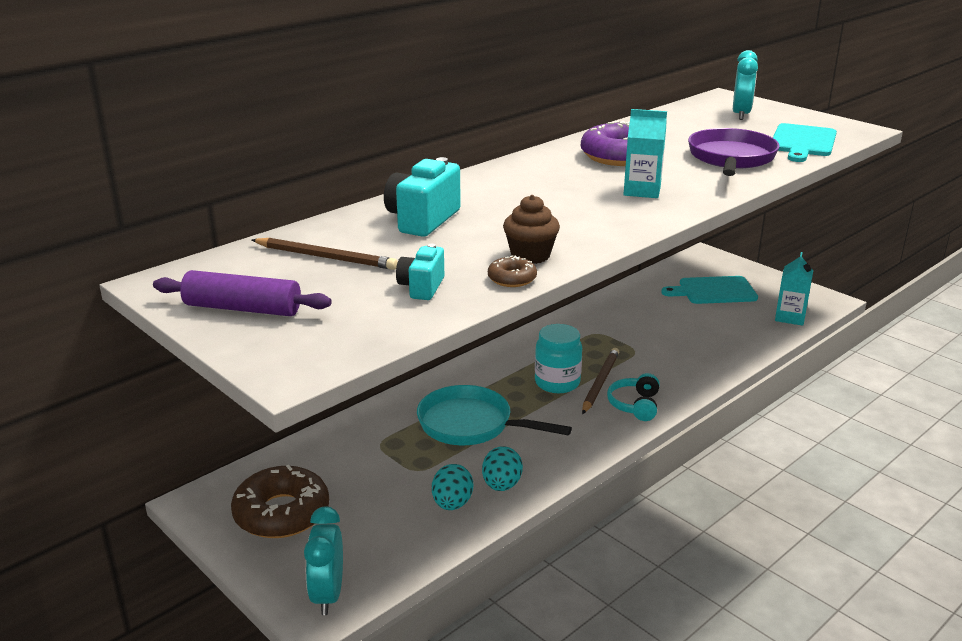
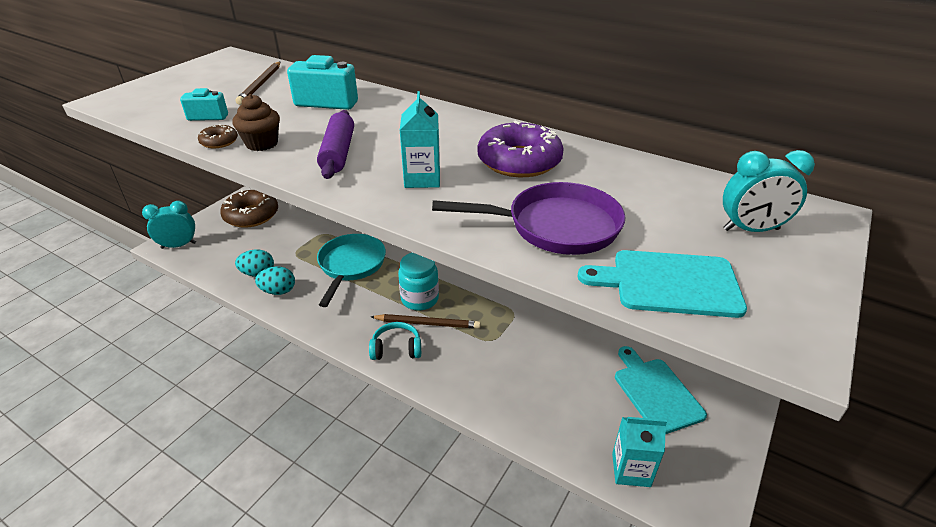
camera: 75 degrees right, 10 degrees up
purple rolling pin [153,270,332,316] -> purple rolling pin moved to [317,110,354,179]

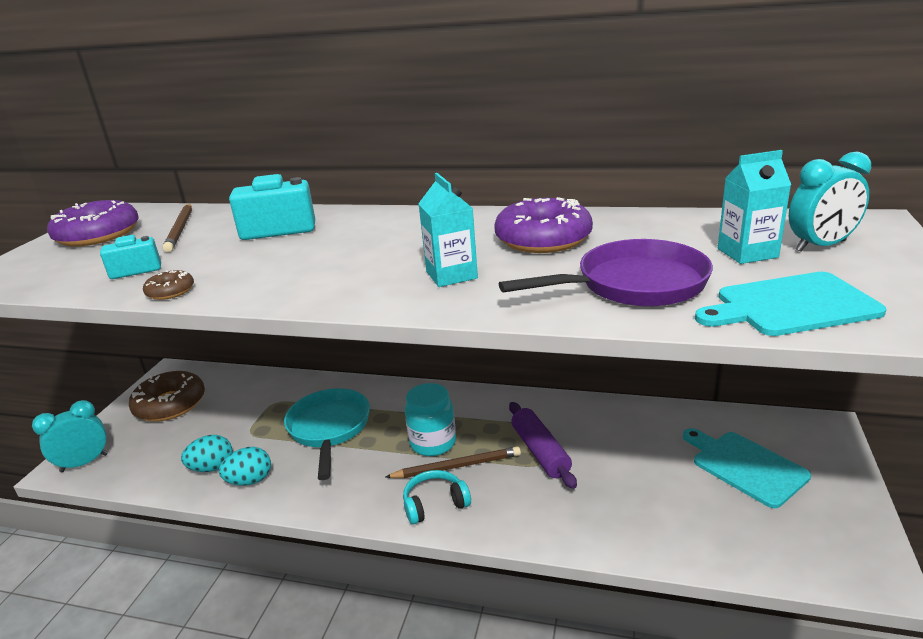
camera: 15 degrees left, 10 degrees down
brown cupcake [233,94,280,151] -> none
purple rolling pin [317,110,354,179] -> purple rolling pin moved to [509,402,577,489]
turquoise carton [612,417,667,487] -> turquoise carton moved to [718,150,791,264]
none -> purple donut [47,200,139,247]

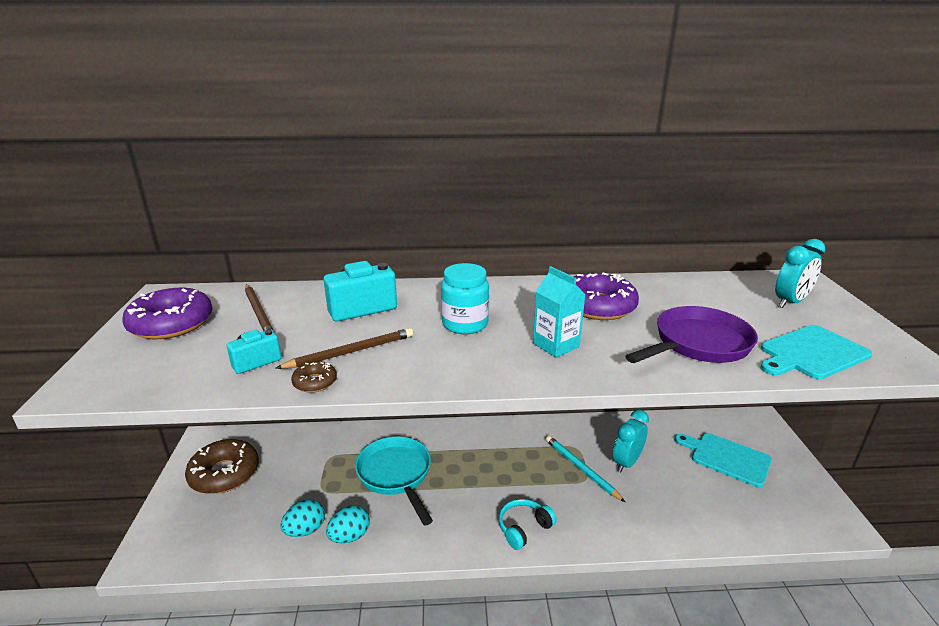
camera: 20 degrees left, 0 degrees up
turquoise clock [32,400,108,472] -> turquoise clock moved to [613,410,649,473]
brown pencil [386,446,521,478] -> brown pencil moved to [275,328,413,369]
turquoise jar [405,383,456,456] -> turquoise jar moved to [441,263,489,334]
purple rolling pin [509,402,577,489] -> turquoise pencil [546,436,625,502]
turquoise carton [718,150,791,264] -> none

